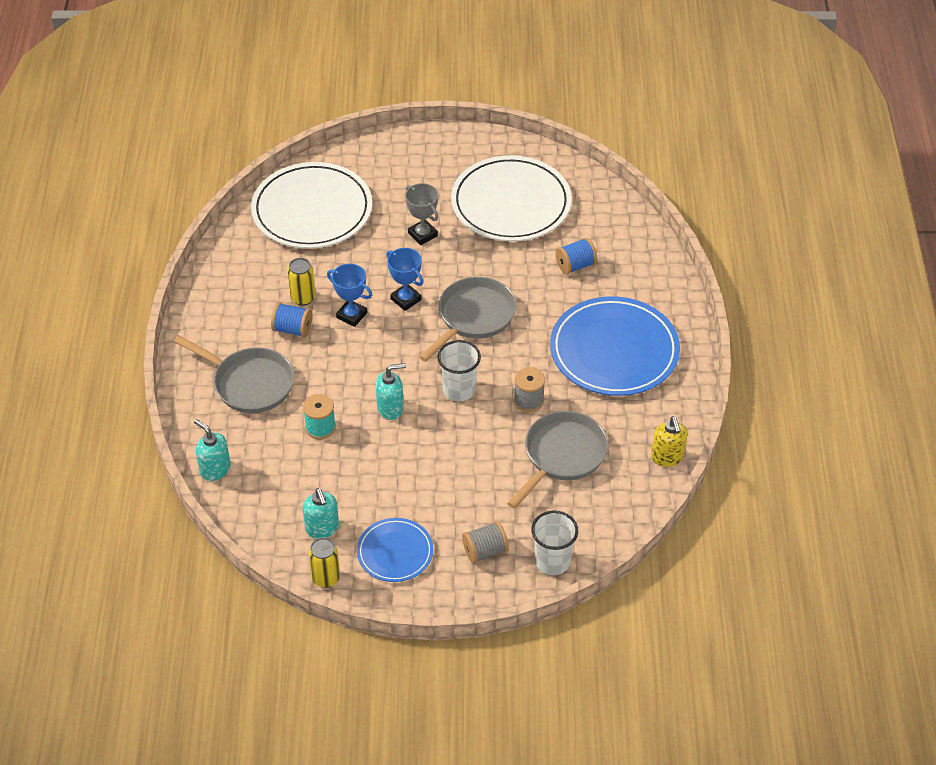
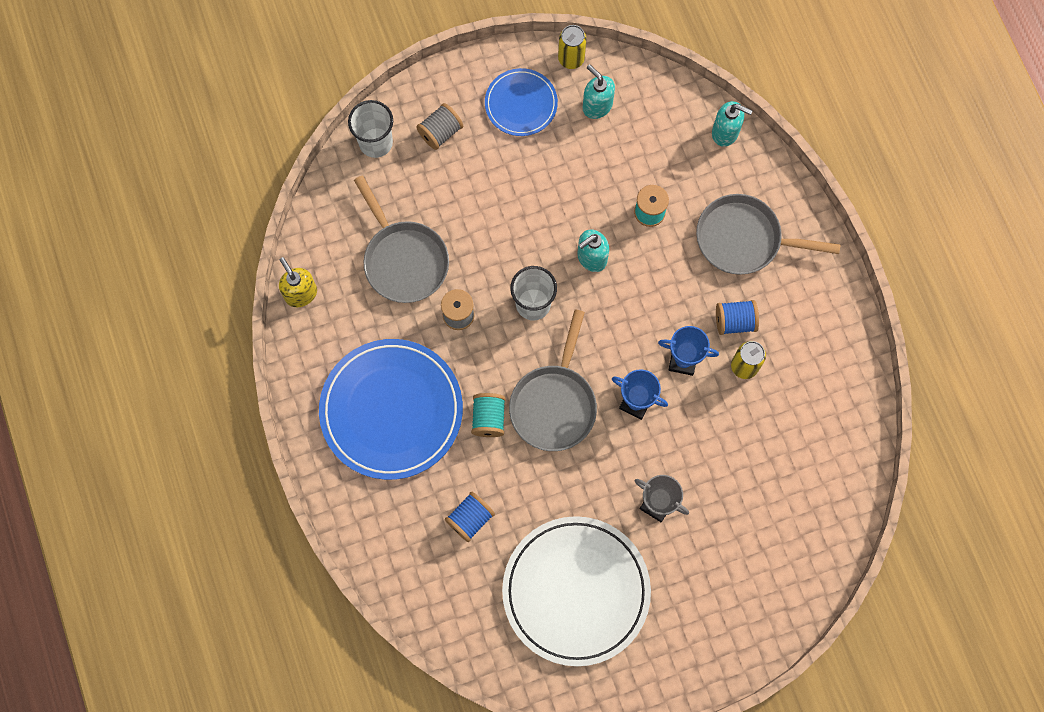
camera: 160 degrees right, 25 degrees up
white plate [251,162,372,248] -> none
grey pan [507,411,608,509] -> grey pan turned 45 degrees counterclockwise [354,175,449,303]
none -> turquoise spool [471,393,506,437]

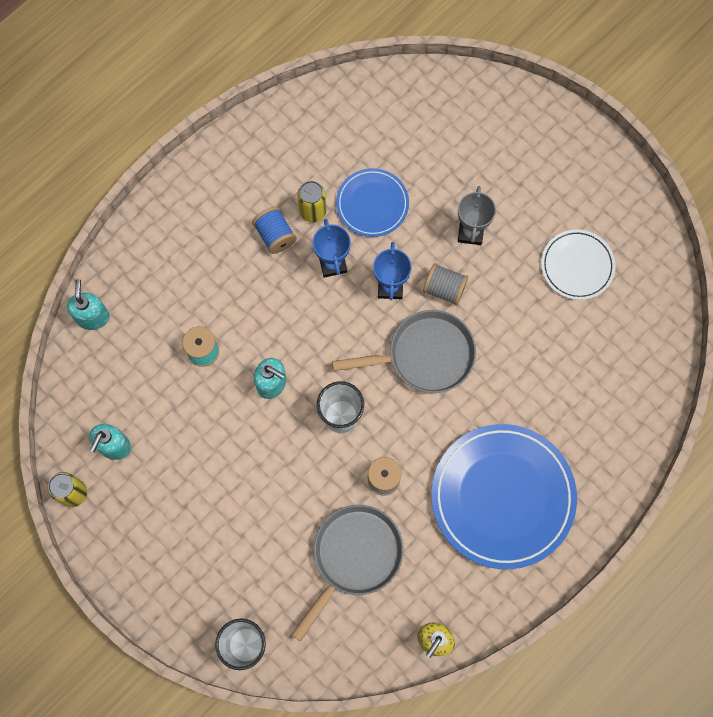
camera: 115 degrees left, 0 degrees up
grey spool [416,103,463,150] -> grey spool moved to [423,263,468,305]
blue spool [445,492,495,542] -> none
turquoise spool [471,393,506,437] -> none
blue plate [485,68,558,136] -> blue plate moved to [336,168,409,237]
white plate [502,516,651,666] -> white plate [541,229,616,300], size x0.54
grey pan [696,194,840,274] -> none

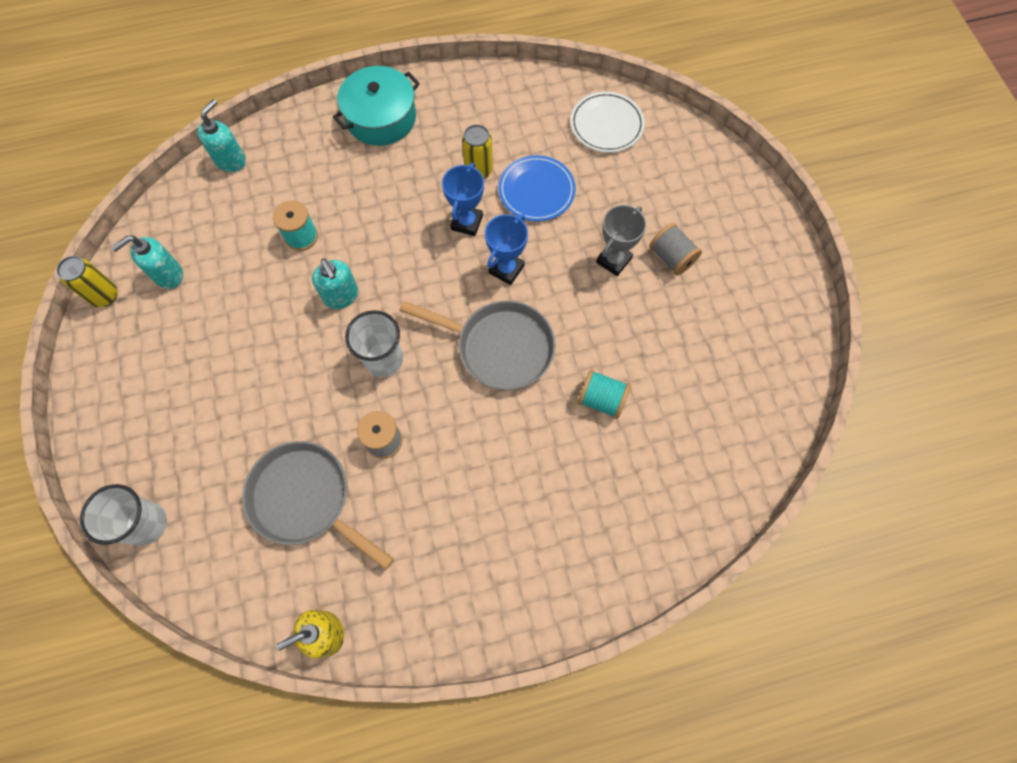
camera: 30 degrees right, 5 degrees down
blue spool [252,207,297,254] -> none
grey pan [292,505,404,642] -> grey pan turned 120 degrees counterclockwise [242,441,394,570]
grey spool [423,263,468,305] -> grey spool moved to [649,223,702,275]
blue plate [432,424,577,569] -> none
white plate [541,229,616,300] -> white plate moved to [570,91,645,153]
none -> turquoise pot [333,66,420,146]
none -> turquoise spool [577,370,631,419]

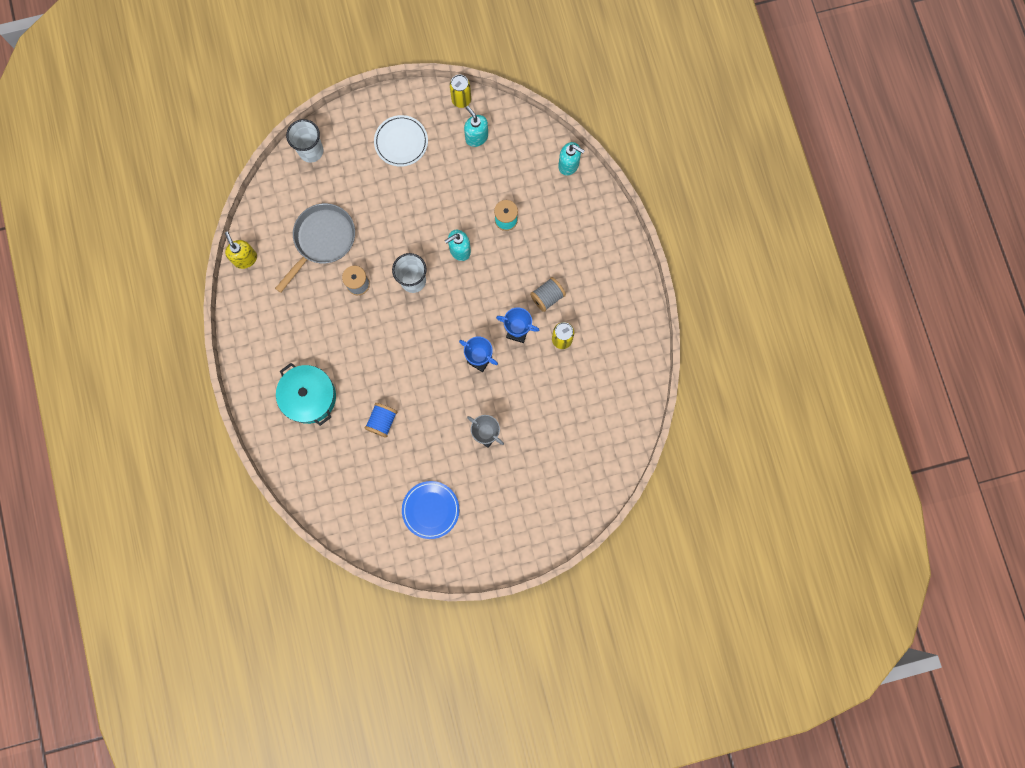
camera: 90 degrees right, 10 degrees up
turquoise pot [333,66,420,146] -> turquoise pot moved to [276,363,336,426]
grey pan [399,301,555,390] -> none
blue plate [498,155,576,221] -> blue plate moved to [402,481,459,539]
white plate [570,91,645,153] -> white plate moved to [374,115,428,167]
turquoise spool [577,370,631,419] -> blue spool [365,403,397,438]
grey spool [649,223,702,275] -> grey spool moved to [530,277,566,312]

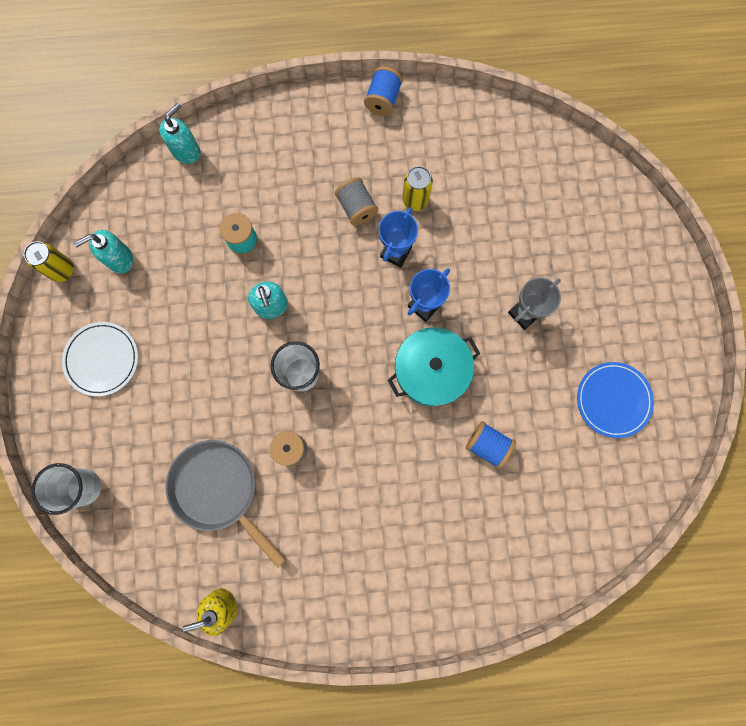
camera: 80 degrees left, 0 degrees up
turquoise pot [276,363,336,426] -> turquoise pot moved to [388,327,480,407]
none -> blue spool [364,66,403,116]

